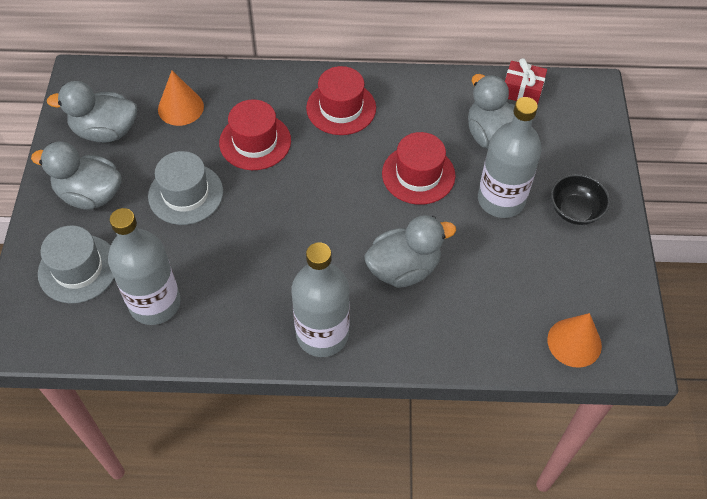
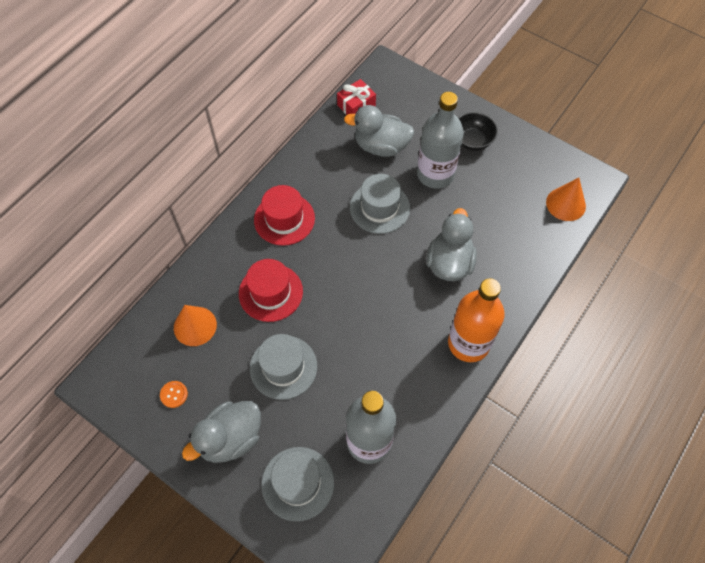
camera: 55 degrees left, 5 degrees up
grey duck [47,81,137,143] -> orange button [160,381,188,408]
grey bottle [292,242,350,357] -> orange bottle [448,279,505,362]
red hat [382,132,456,205] -> grey hat [350,174,410,234]

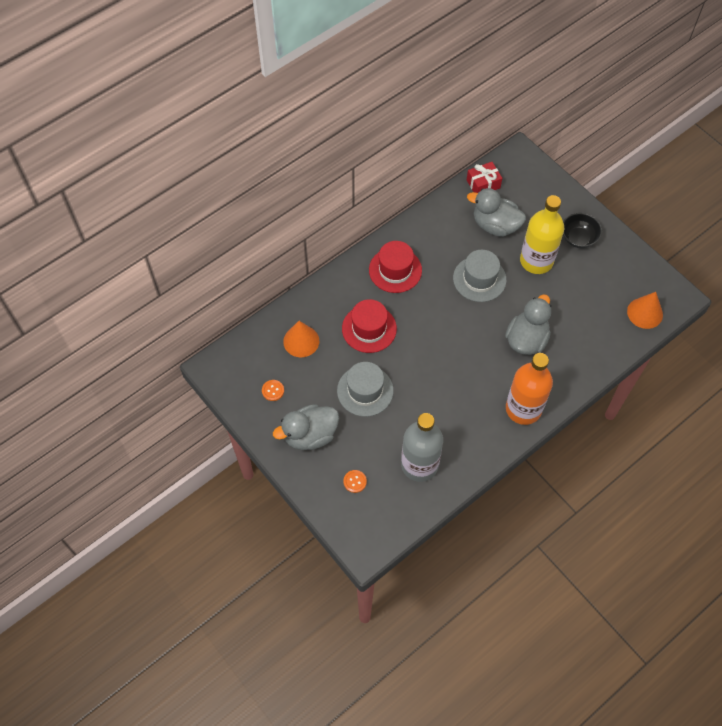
camera: 15 degrees right, 0 degrees up
grey hat [262,447,334,521] -> orange button [343,470,367,493]
grey bottle [417,92,464,189] -> yellow bottle [520,195,564,274]

